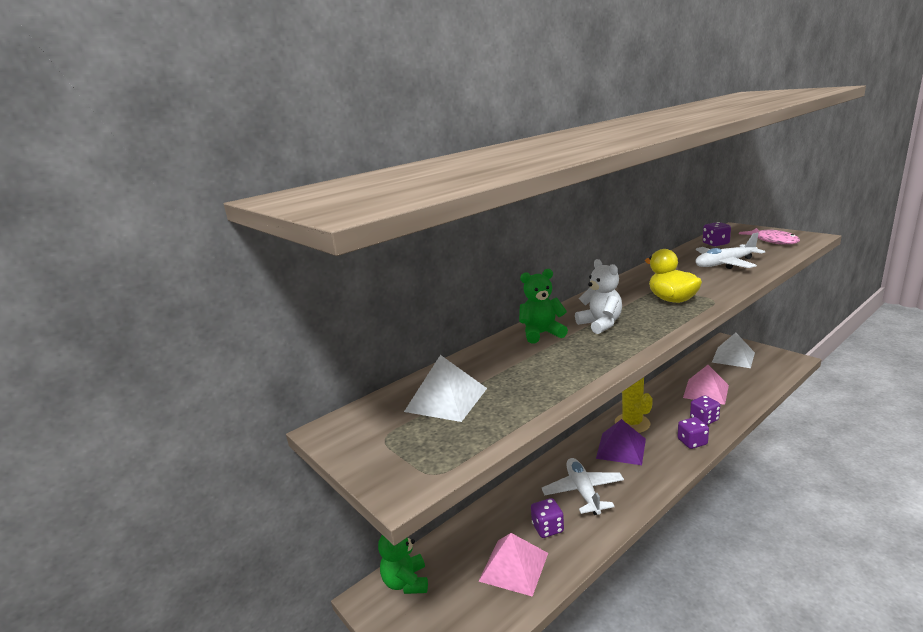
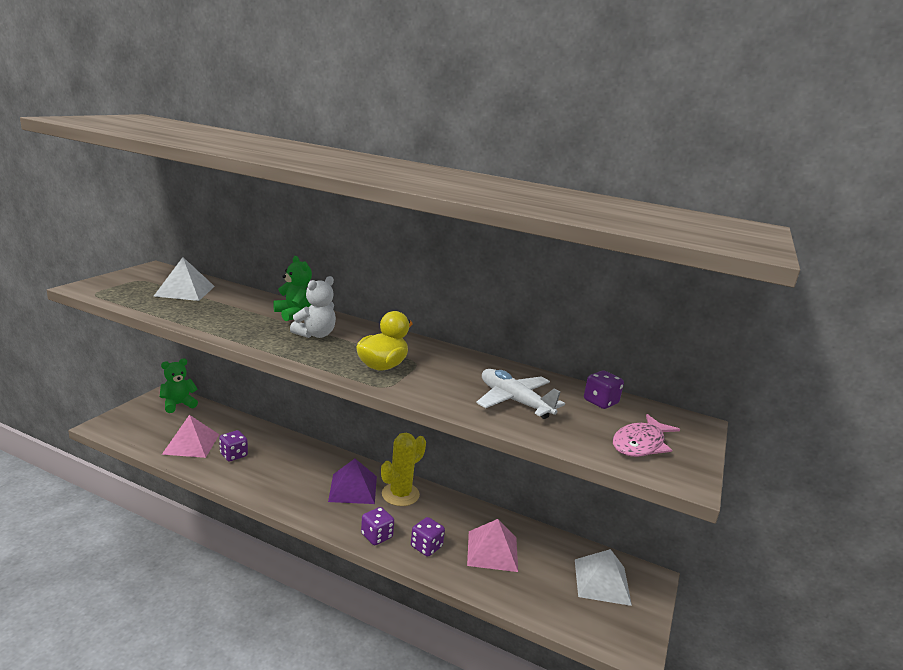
camera: 60 degrees right, 0 degrees up
white plane [542,458,624,515] -> none

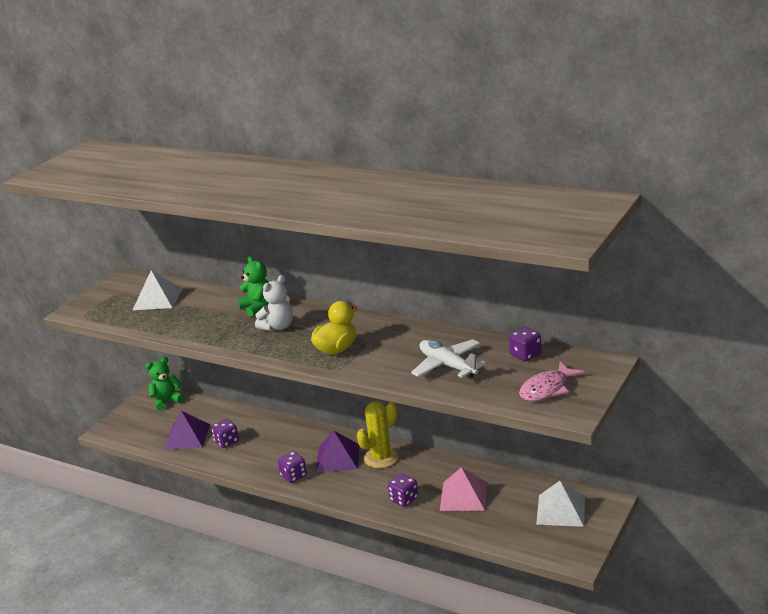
camera: 10 degrees right, 5 degrees up
pink pyramid [162,415,219,458] -> purple pyramid [164,411,210,450]
purple dice [361,507,394,545] -> purple dice moved to [278,451,307,483]

